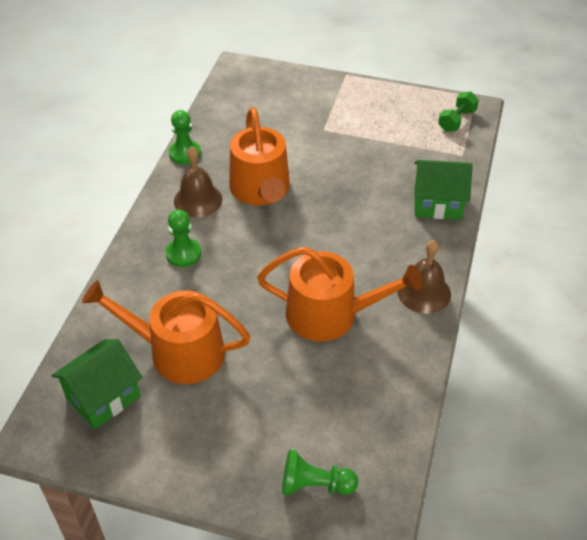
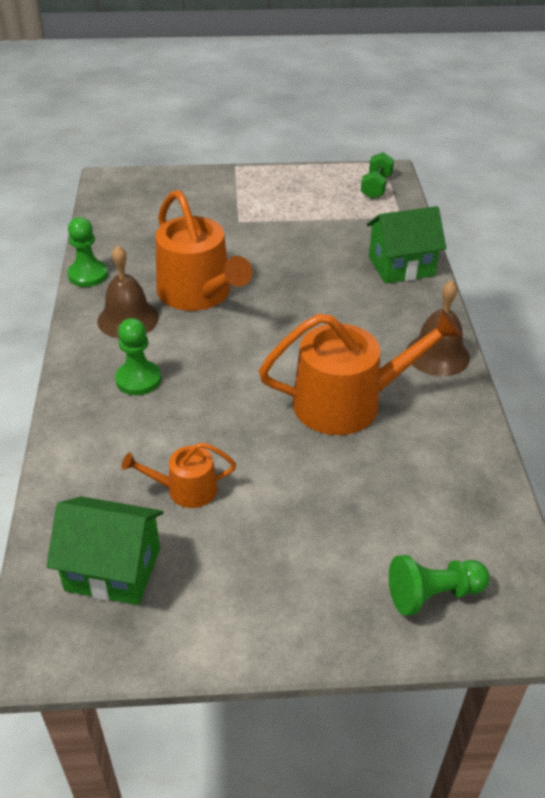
camera: 20 degrees left, 5 degrees down
green house [51,339,143,429] -> green house turned 75 degrees clockwise [46,496,164,605]
orange watering can [82,280,251,384] -> orange watering can [121,442,236,508], size x0.51

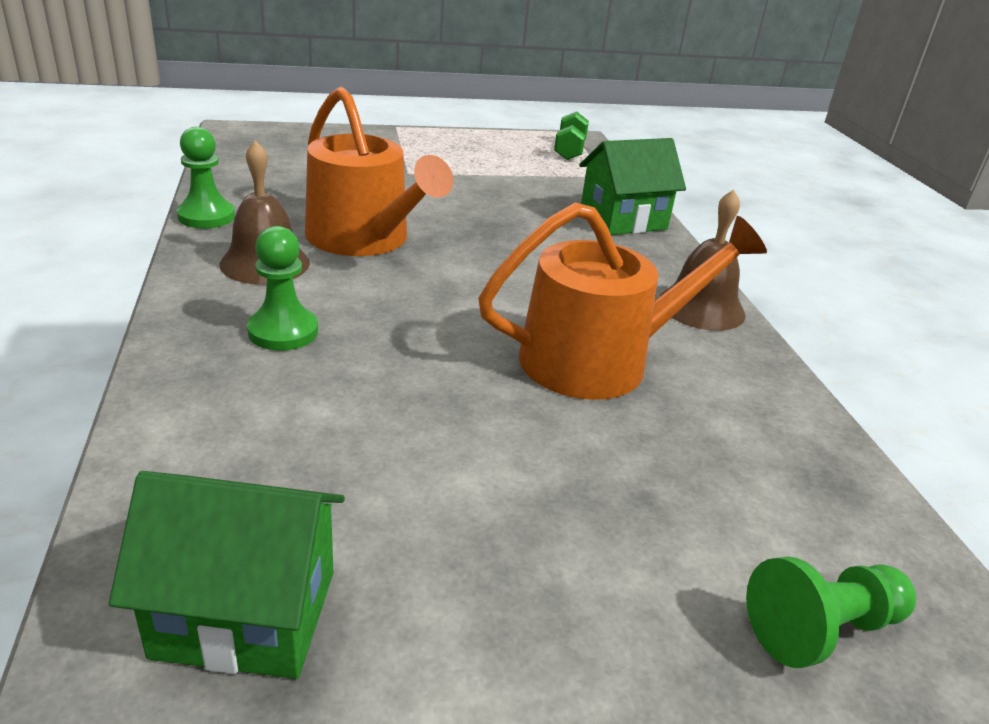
camera: 10 degrees left, 10 degrees down
orange watering can [121,442,236,508] -> none

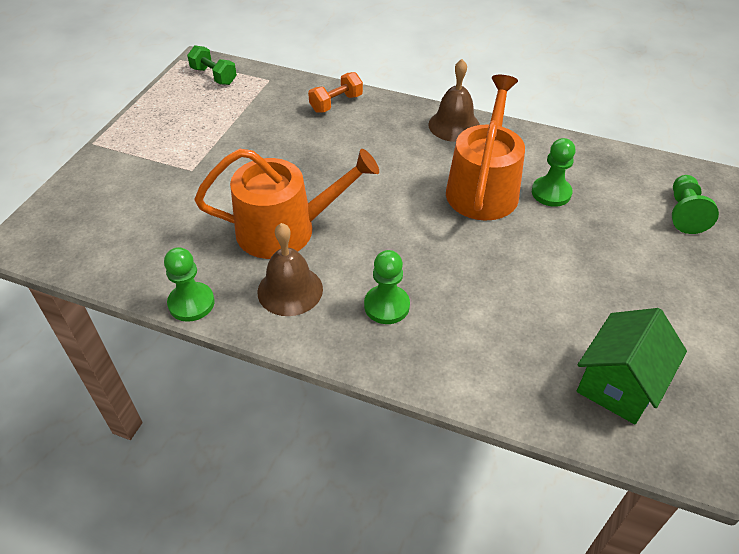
camera: 55 degrees left, 15 degrees up
green house [579,138,686,235] -> orange dumbbell [308,72,363,113]
none -> green pawn [532,138,575,207]

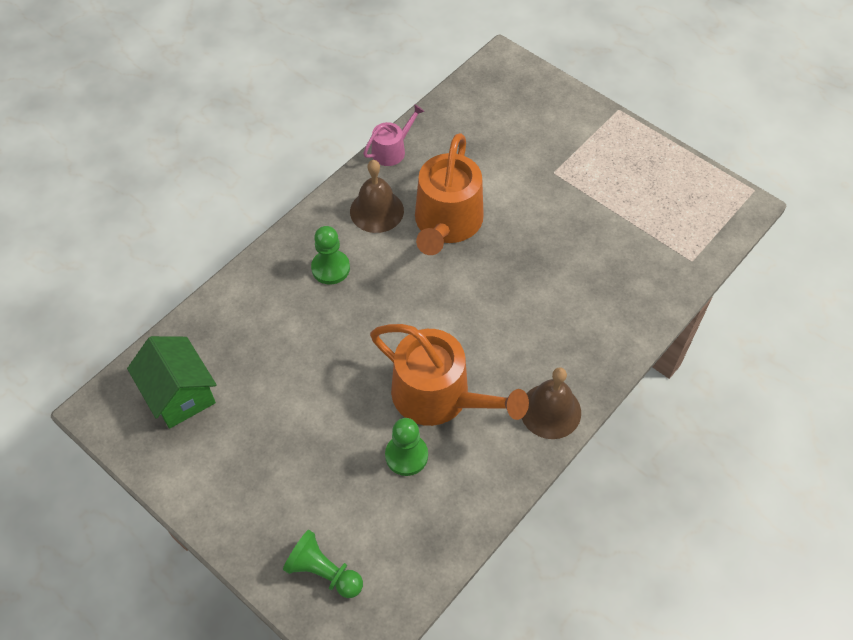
camera: 110 degrees right, 10 degrees up
green pawn [164,247,215,322] -> pink watering can [363,104,425,166]
green dumbbell [187,45,237,85] -> none
orange dumbbell [308,72,363,113] -> none

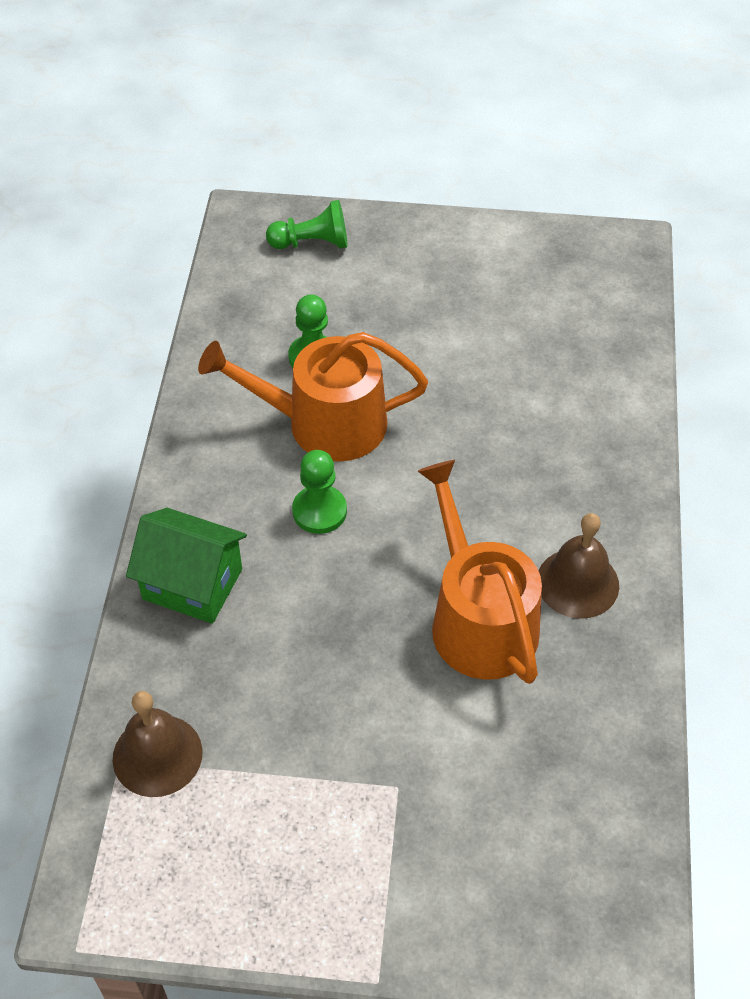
camera: 145 degrees right, 5 degrees down
green house [127,336,217,429] -> green house moved to [126,508,247,624]
green pawn [311,226,350,285] -> green pawn moved to [292,450,347,534]
pink watering can [363,104,425,166] -> none
brown bell [522,368,581,439] -> brown bell moved to [113,691,202,797]

